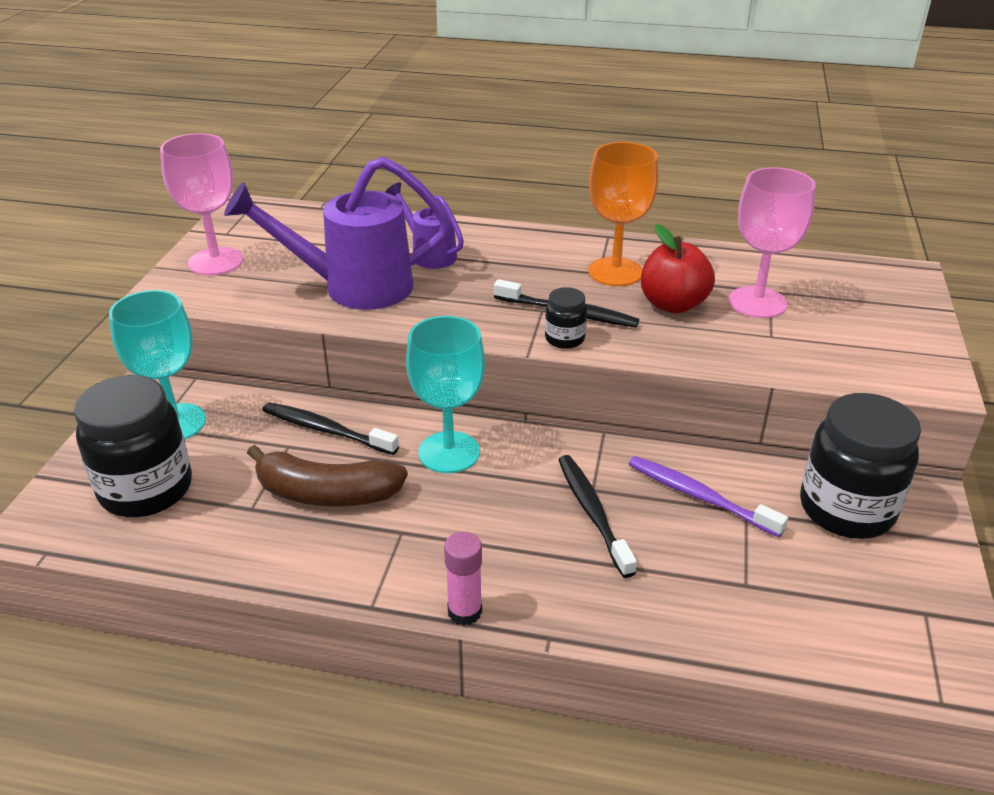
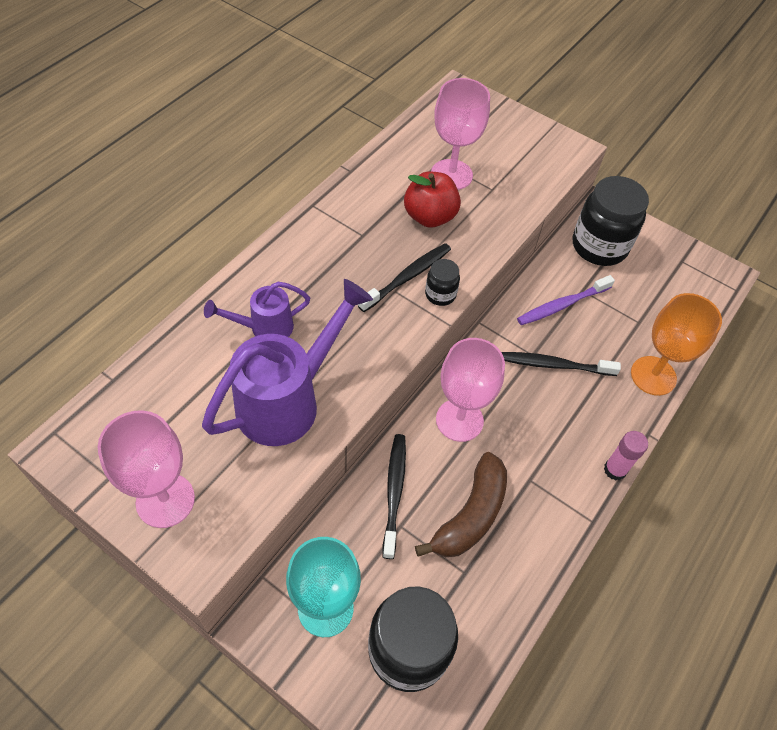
camera: 70 degrees left, 20 degrees up
purple watering can [224,157,450,310] -> purple watering can turned 150 degrees counterclockwise [202,279,373,446]
black toothbrush [262,403,399,455] -> black toothbrush turned 135 degrees clockwise [383,434,406,559]
turquoise goblet [406,316,485,473] -> pink goblet [436,338,505,442]
orange goblet [588,142,659,286] -> orange goblet moved to [631,293,722,396]

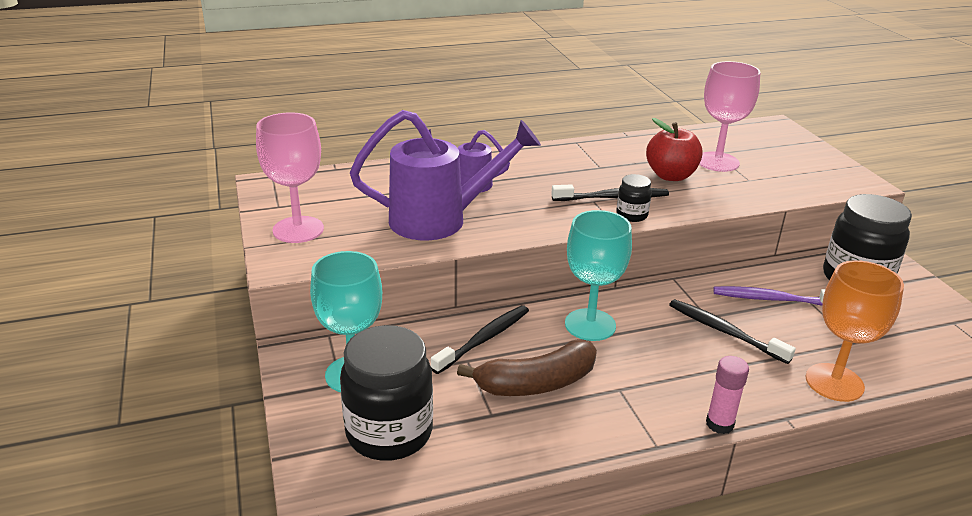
camera: 40 degrees right, 25 degrees down
pink goblet [436,338,505,442] -> turquoise goblet [565,210,632,341]

